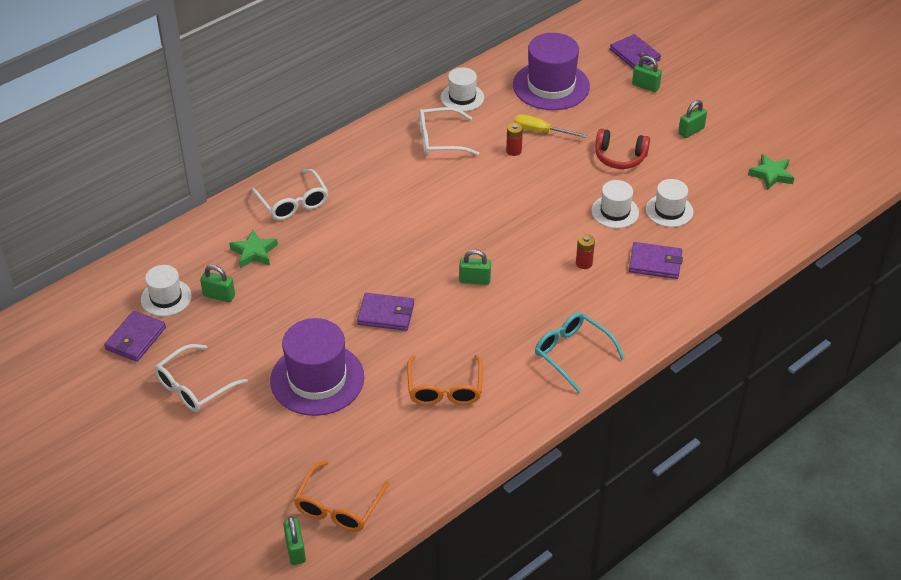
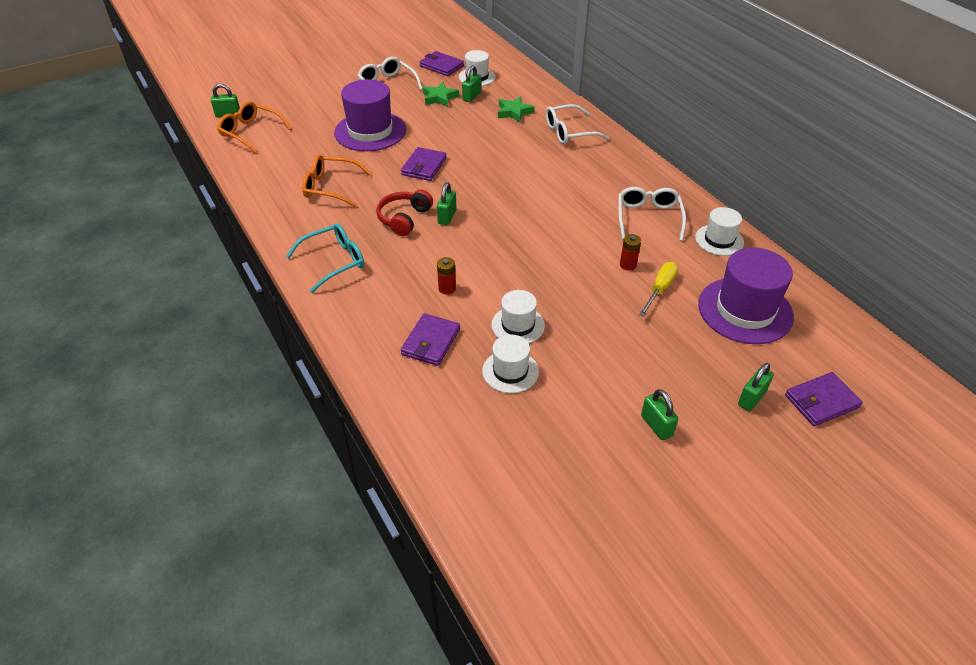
camera: 100 degrees right, 0 degrees up
red headphones [595,129,650,169] -> red headphones moved to [376,190,433,236]
green star [748,154,794,190] -> green star moved to [423,82,459,107]

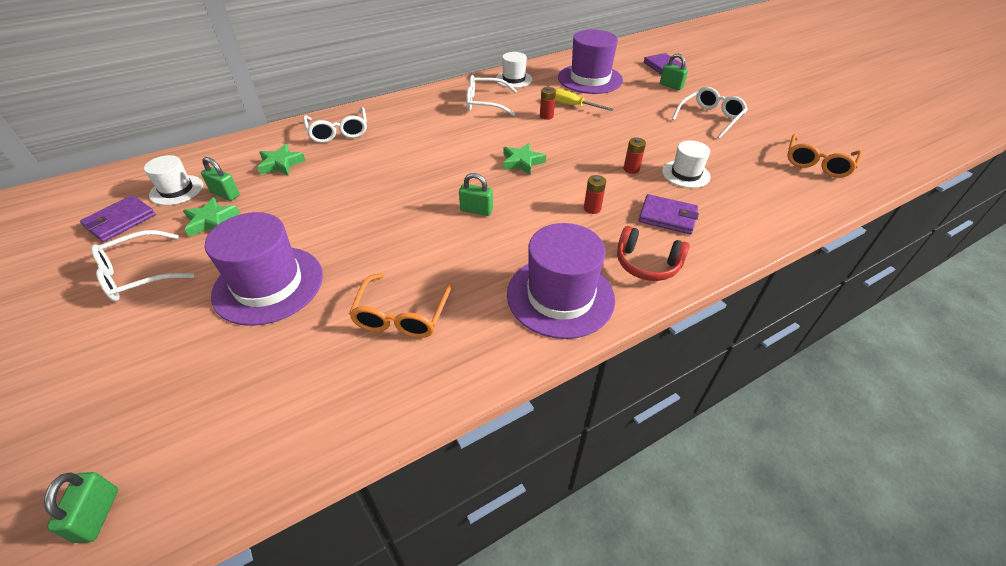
camera: 90 degrees left, 0 degrees up
orange glasses [217,101,292,153] -> orange glasses moved to [787,133,862,178]
turquoise glasses [286,223,364,293] -> purple hat [507,223,615,339]
red headphones [376,190,433,236] -> red headphones moved to [617,226,690,281]
purple wallet [401,147,447,181] -> none
white hat [491,290,545,343] -> red battery [624,137,646,174]
green padlock [641,389,678,440] -> white glasses [672,87,748,139]
none -> green star [503,143,546,175]

